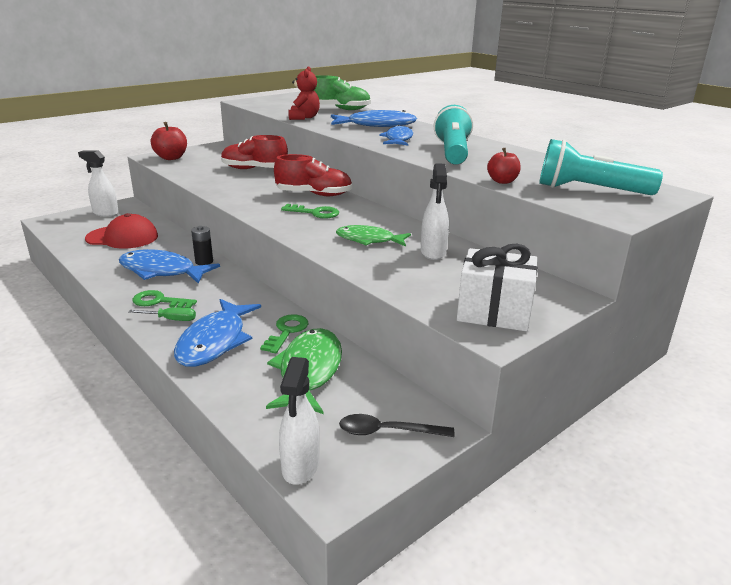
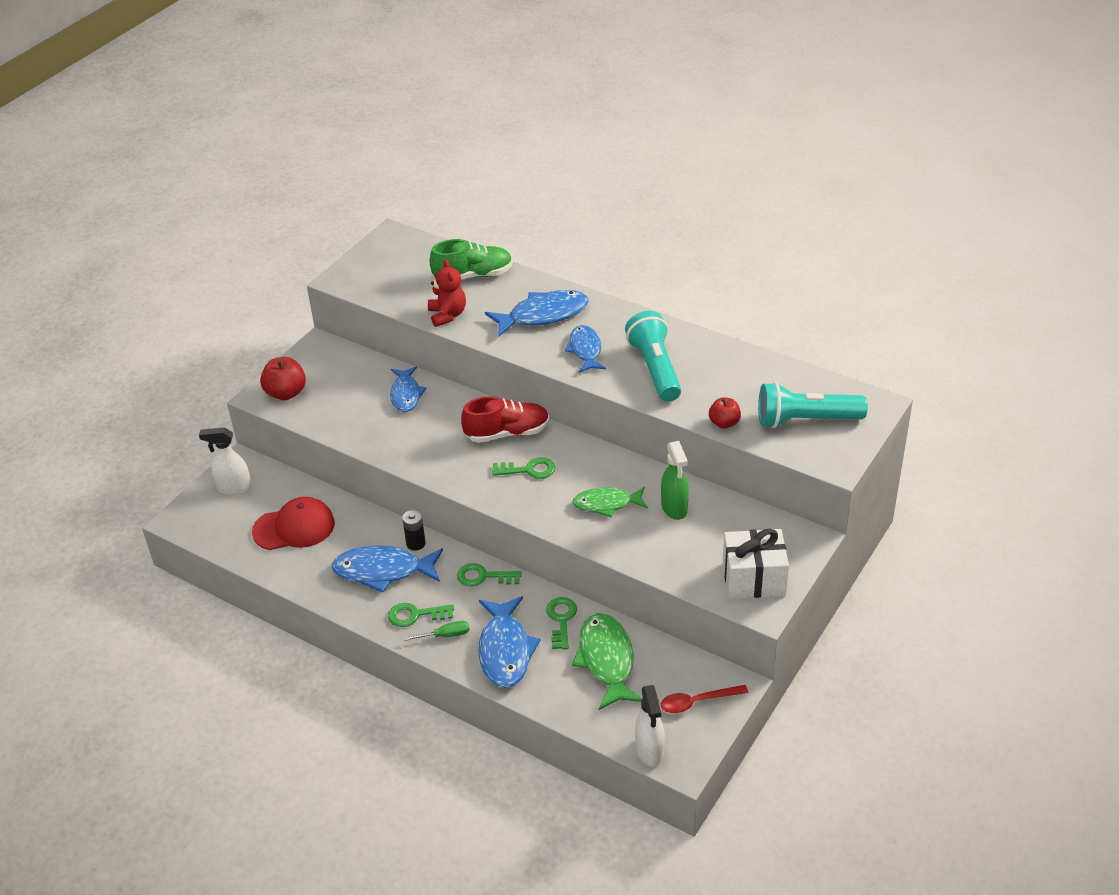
camera: 15 degrees left, 15 degrees up
red shoe [221,135,288,169] -> blue fish [390,367,427,412]
black spoon [339,414,455,437] -> red spoon [661,685,748,713]
white spray bottle [421,163,449,260] -> green spray bottle [661,441,689,520]
none -> green key [457,563,521,586]

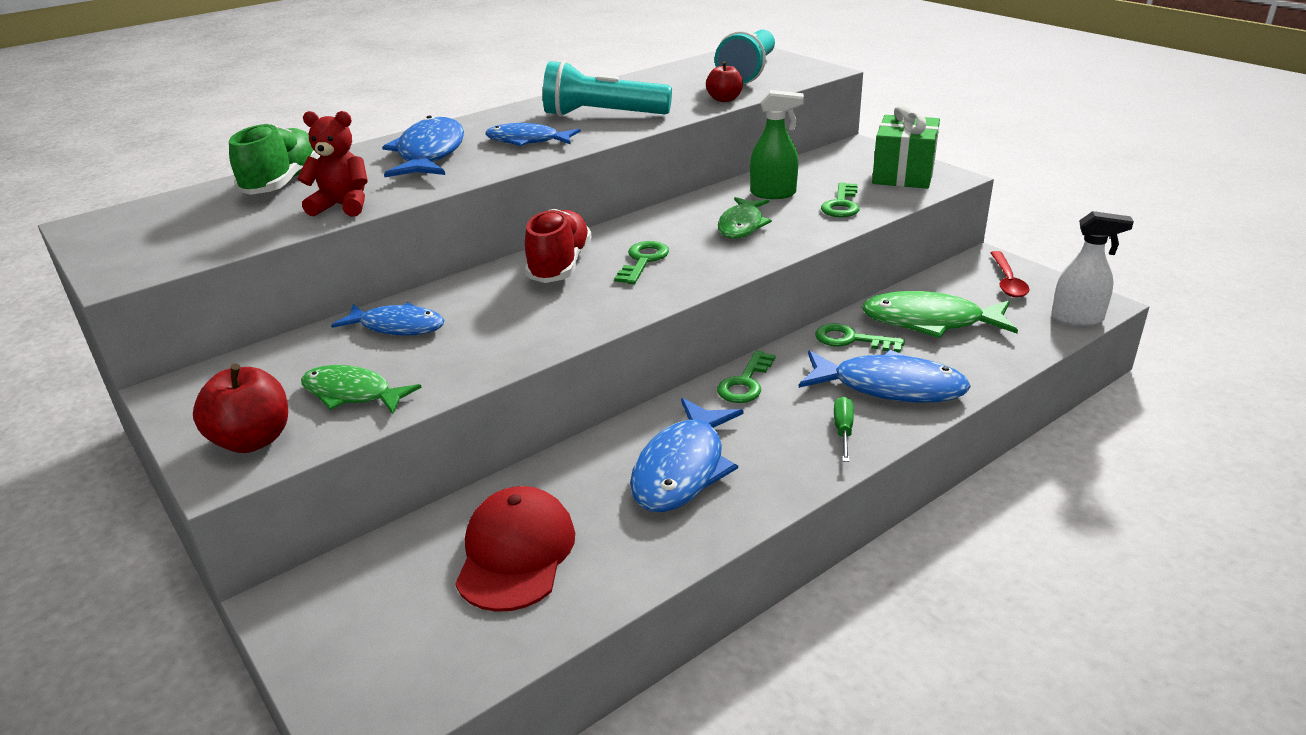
camera: 70 degrees left, 10 degrees down
white spray bottle [199,427,252,495] -> none
green key [388,603,454,627] -> green key moved to [821,182,859,218]
black battery [402,510,426,551] -> none
white gift [723,529,789,599] -> green gift [872,104,940,189]
none -> green fish [301,365,422,414]

